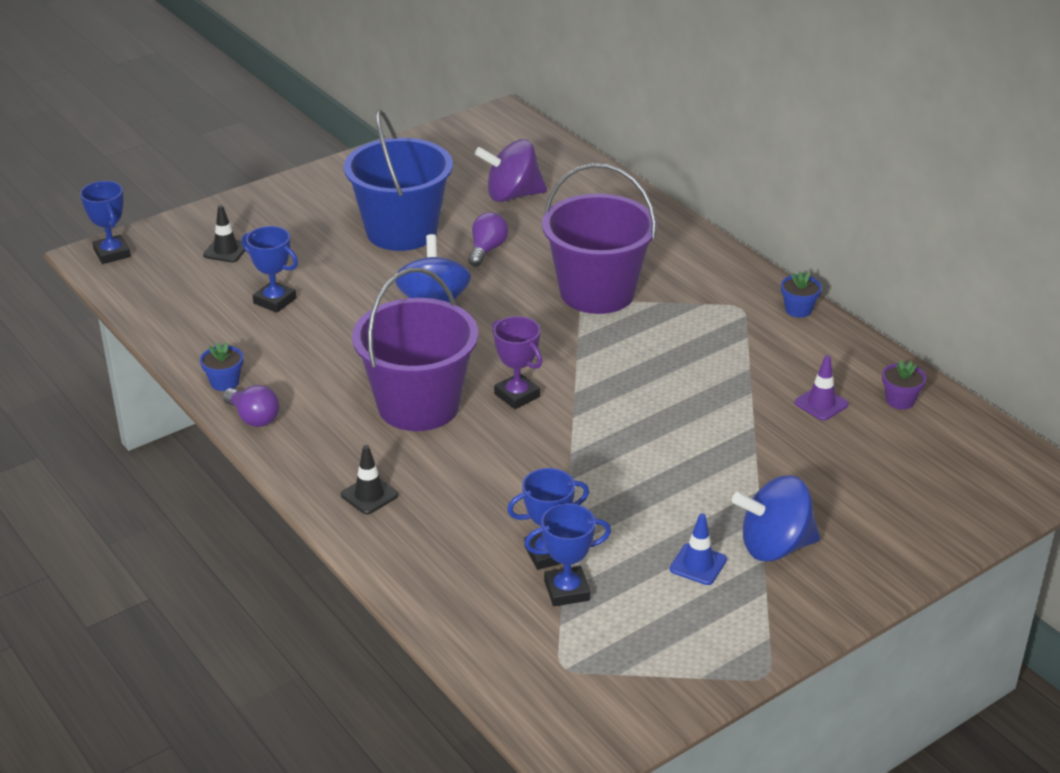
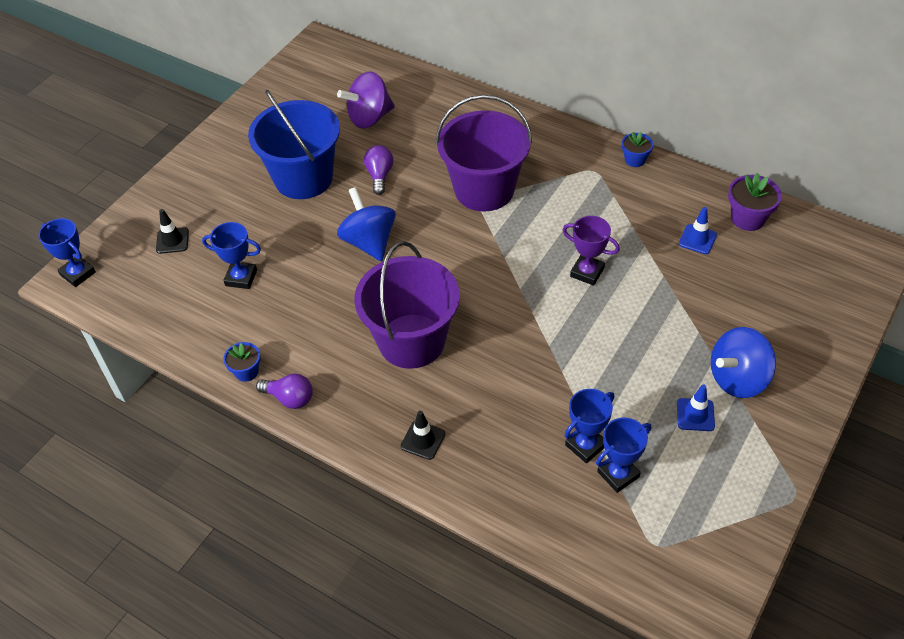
camera: 20 degrees left, 15 degrees up
purple trophy [492,316,542,409] -> purple trophy moved to [563,216,620,286]
purple traffic cone [794,355,849,421] -> blue traffic cone [679,207,717,254]
purple flower pot [882,360,926,410] -> purple flower pot [728,173,782,231], size x1.55

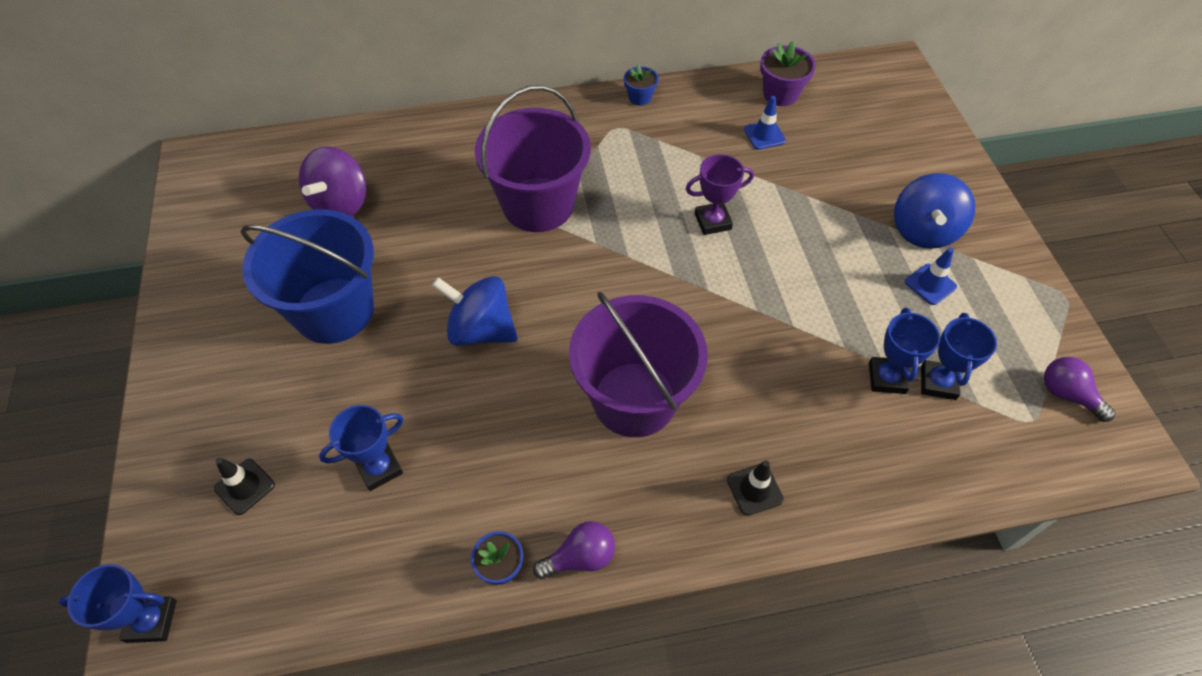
camera: 45 degrees left, 5 degrees up
purple light bulb [364,145,393,195] -> purple light bulb moved to [1044,357,1116,422]

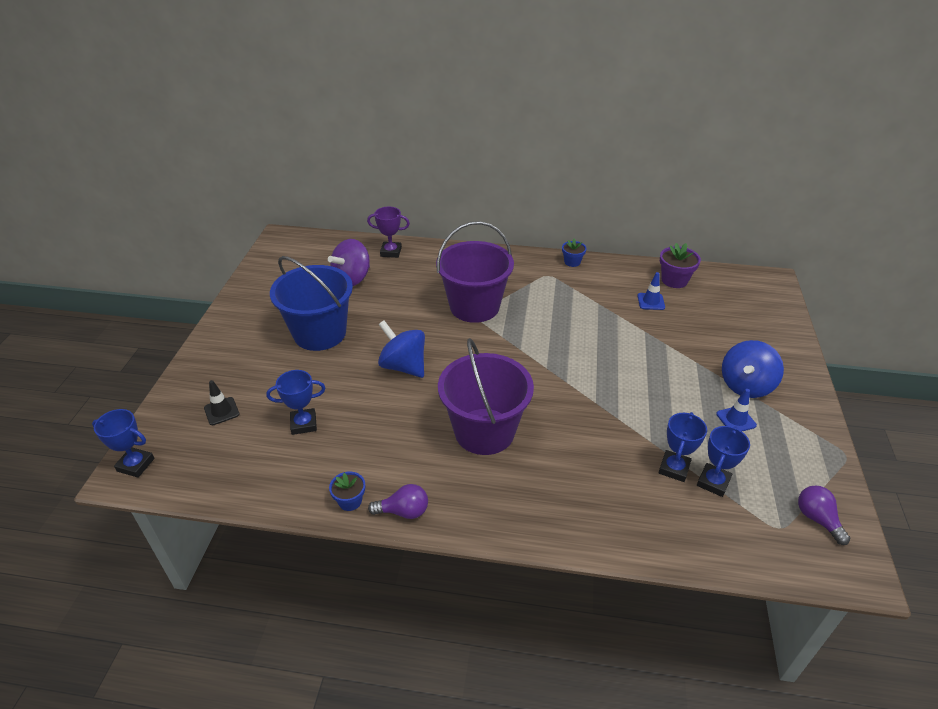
camera: 20 degrees right, 15 degrees down
purple trophy [686,154,754,235] -> purple trophy moved to [367,207,410,258]
black traffic cone [727,460,784,516] -> none

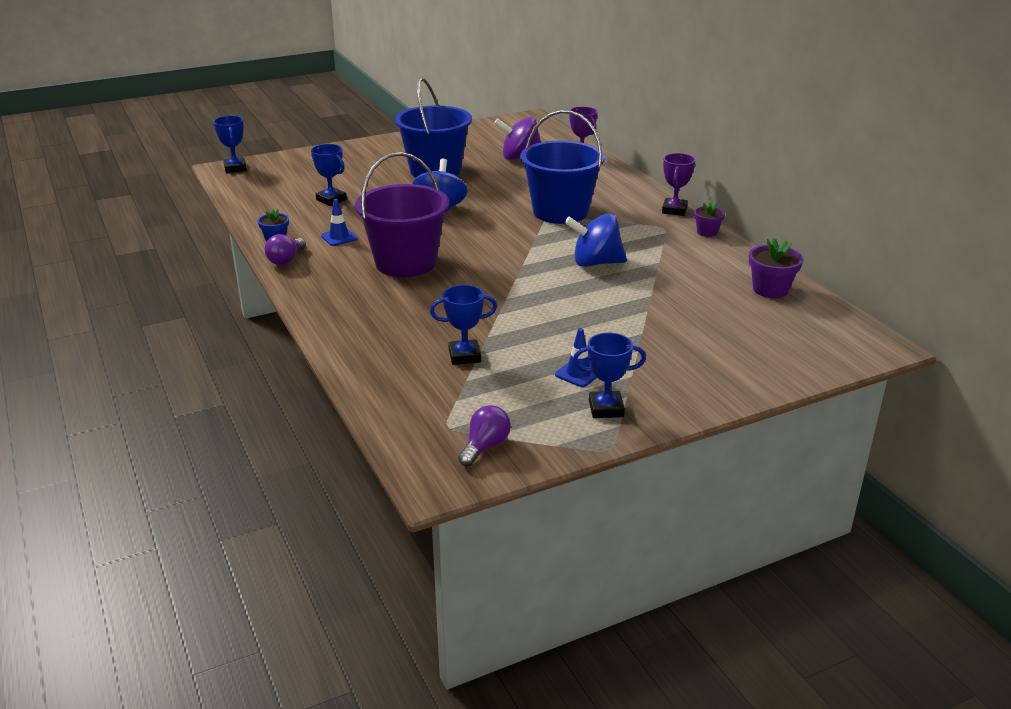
camera: 55 degrees right, 10 degrees down
black traffic cone [204,380,239,425] -> none
purple light bulb [368,484,428,519] -> purple light bulb turned 60 degrees clockwise [265,234,306,265]
purple bucket [436,221,514,323] -> blue bucket [520,110,605,224]
blue flower pot [562,239,587,267] -> purple flower pot [694,203,725,237]
blue traffic cone [638,272,665,310] -> blue traffic cone moved to [321,199,357,246]
blue trophy [697,426,750,497] -> blue trophy moved to [573,332,646,418]
blue spinning top [722,340,784,398] -> blue spinning top moved to [565,213,627,267]
none -> purple trophy [662,153,695,216]

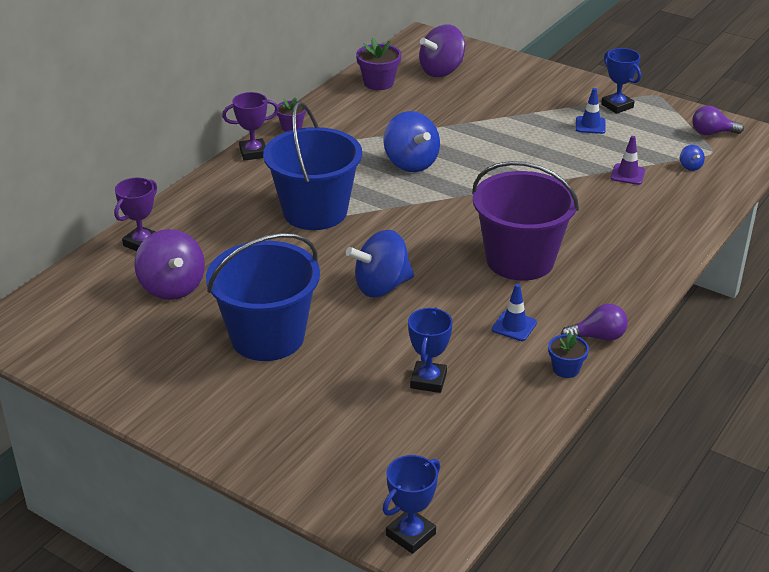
camera: 120 degrees left, 5 degrees up
blue trophy [430,285,497,365] -> purple traffic cone [610,136,645,185]
none -> purple spinning top [419,25,465,77]
none -> blue spinning top [680,145,705,171]

